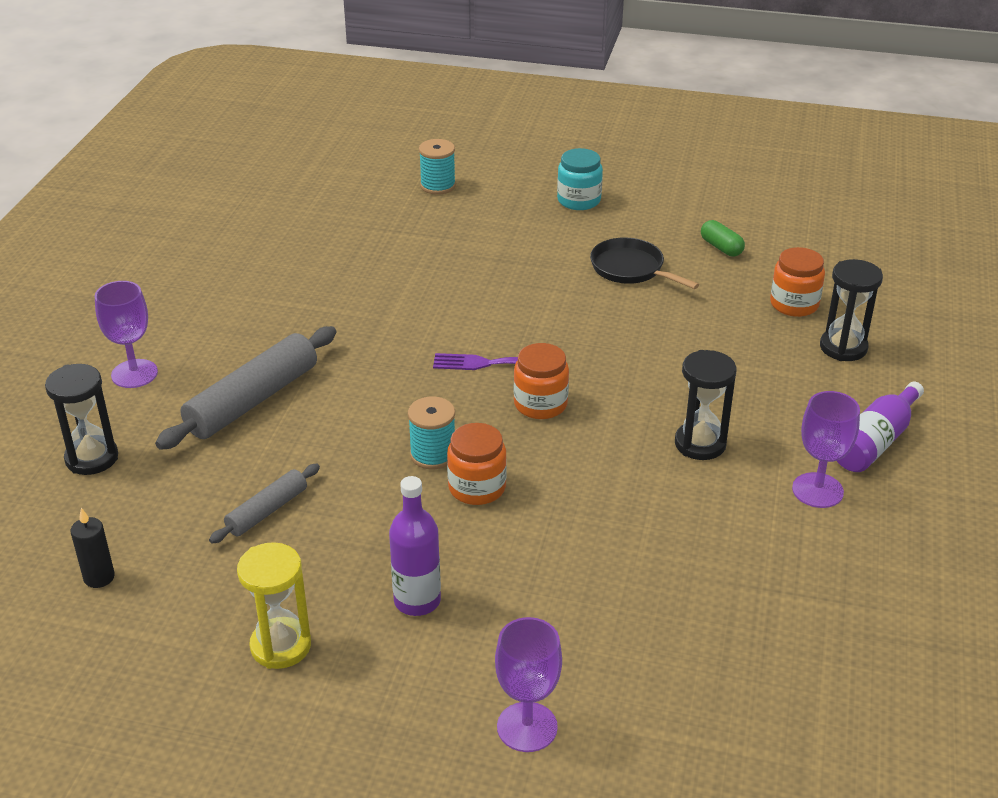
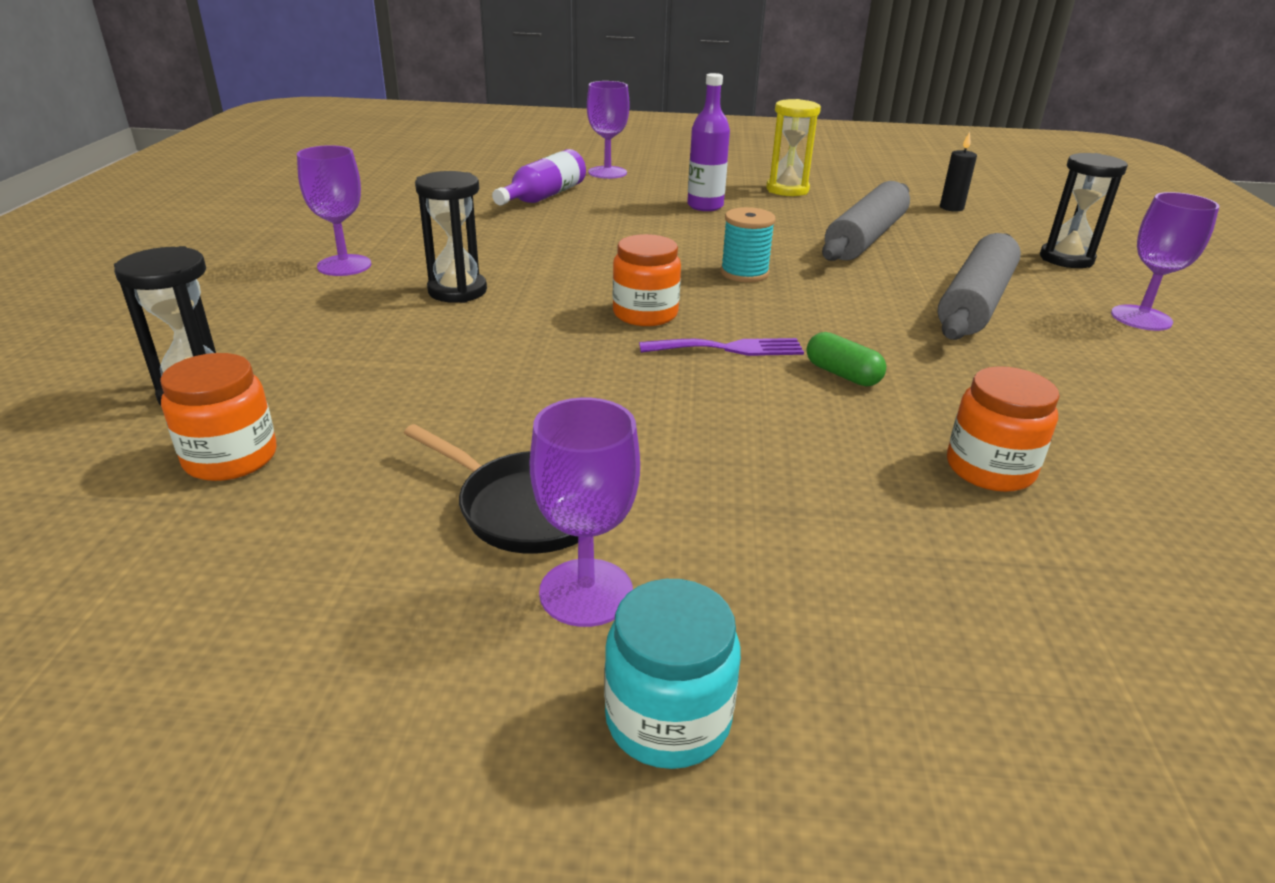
camera: 170 degrees right, 5 degrees down
grey rolling pin [209,464,320,543] -> grey rolling pin [822,181,910,261], size x1.82
turquoise spool [419,139,456,195] -> none
orange jar [447,423,507,505] -> orange jar moved to [947,366,1060,492]
green capsule [701,220,745,256] -> green capsule moved to [807,332,886,386]
purple bottle [837,382,924,472] -> purple bottle moved to [492,149,586,206]
none -> purple goblet [529,398,640,627]

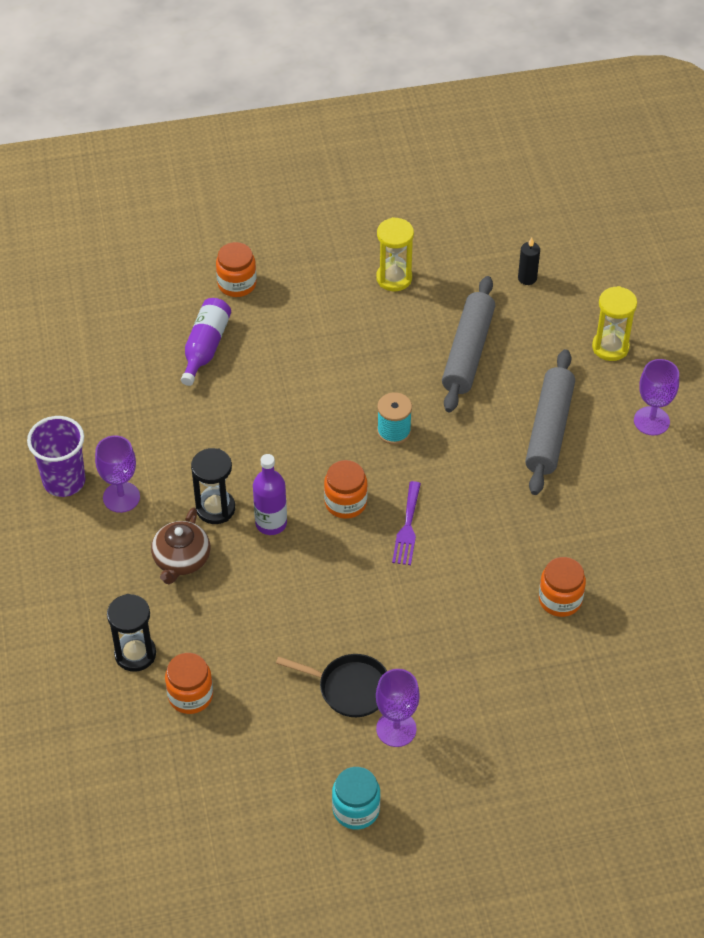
camera: 15 degrees left, 20 degrees up
purple goblet [587,81,630,179] -> orange jar [216,242,256,297]
turquoise jar [604,579,741,769] -> turquoise jar moved to [332,767,380,830]
purple fork [639,338,804,356] -> purple fork turned 120 degrees clockwise [392,481,421,565]
purple bottle [687,73,730,211] -> purple bottle moved to [253,454,287,535]
green capsule [807,332,886,386] -> none
black hourglass [1040,153,1128,268] -> yellow hourglass [592,286,637,361]
none -> purple cup [27,416,86,497]
none -> brown teapot [151,507,210,584]

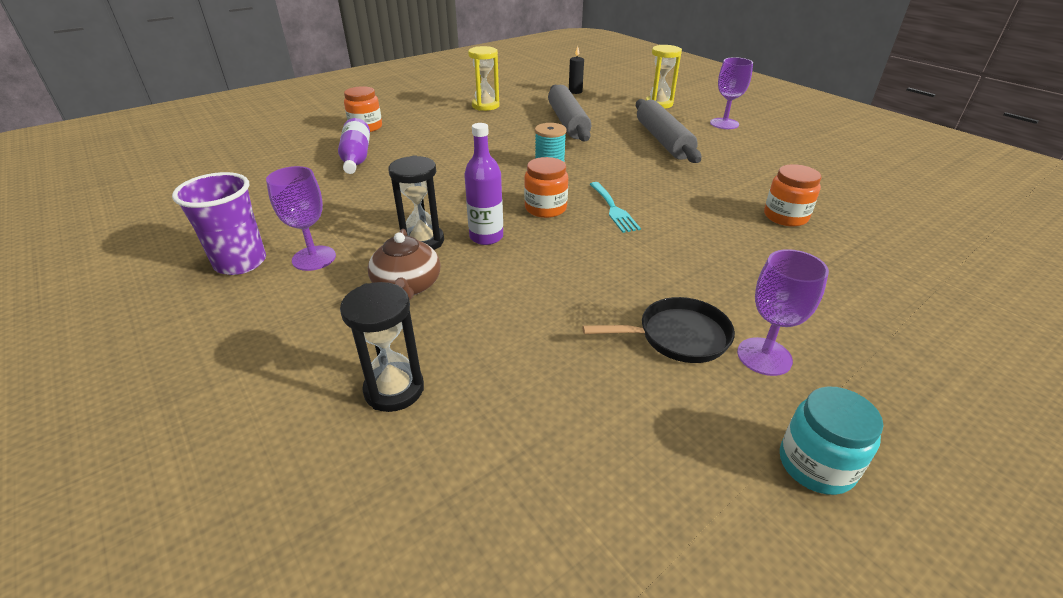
camera: 25 degrees left, 15 degrees down
orange jar [165,653,213,714] -> none
purple fork [392,481,421,565] -> turquoise fork [590,182,641,233]

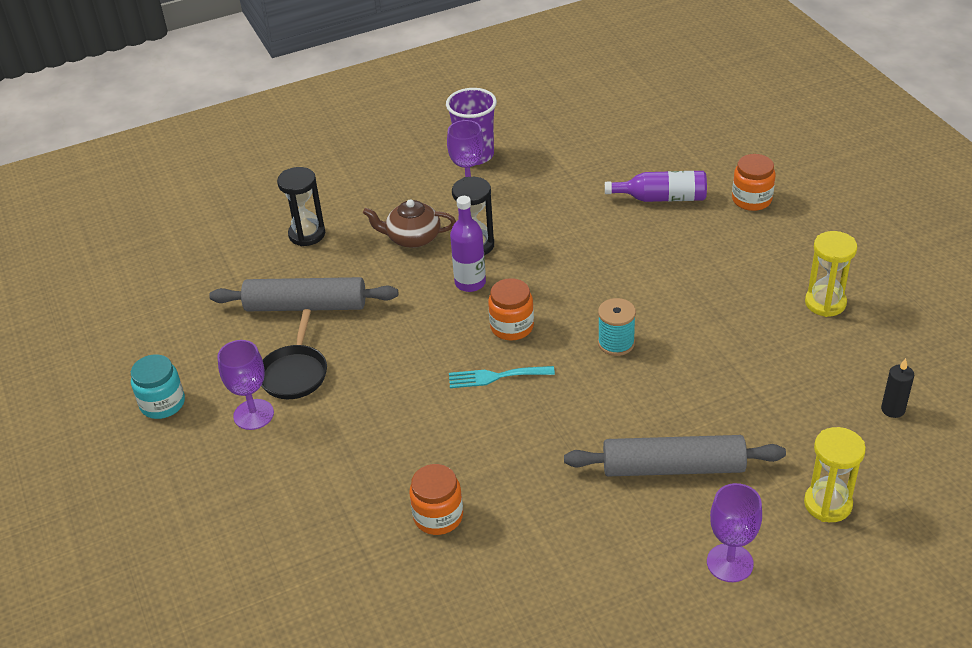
camera: 105 degrees right, 5 degrees up
grey rolling pin [548,85,591,142] -> grey rolling pin moved to [209,277,398,311]

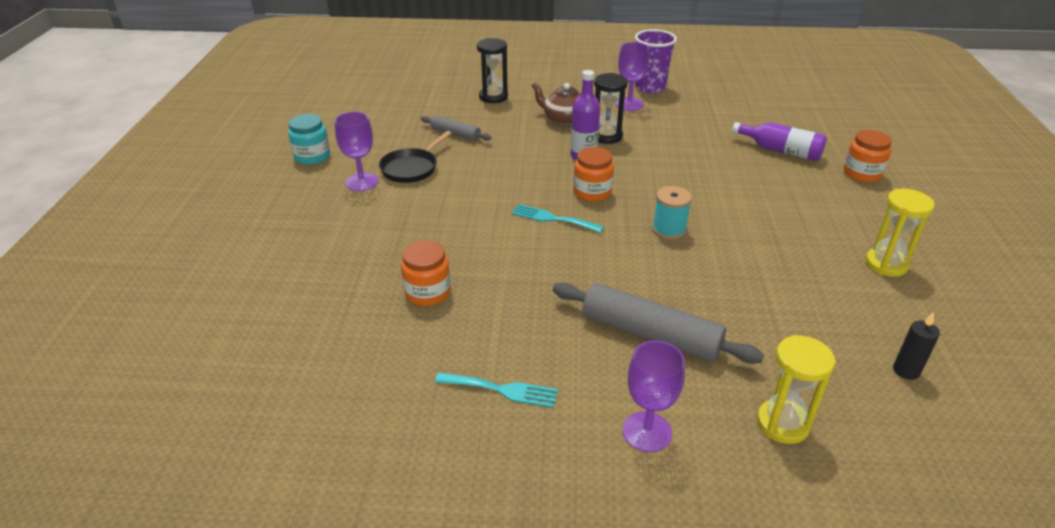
camera: 25 degrees right, 5 degrees down
grey rolling pin [209,277,398,311] -> grey rolling pin [421,115,491,141], size x0.55
none -> turquoise fork [435,372,558,408]

